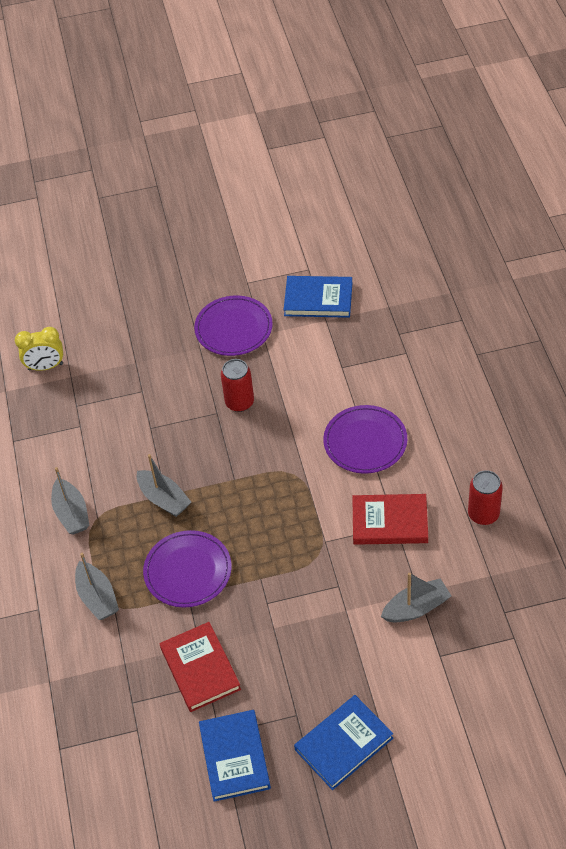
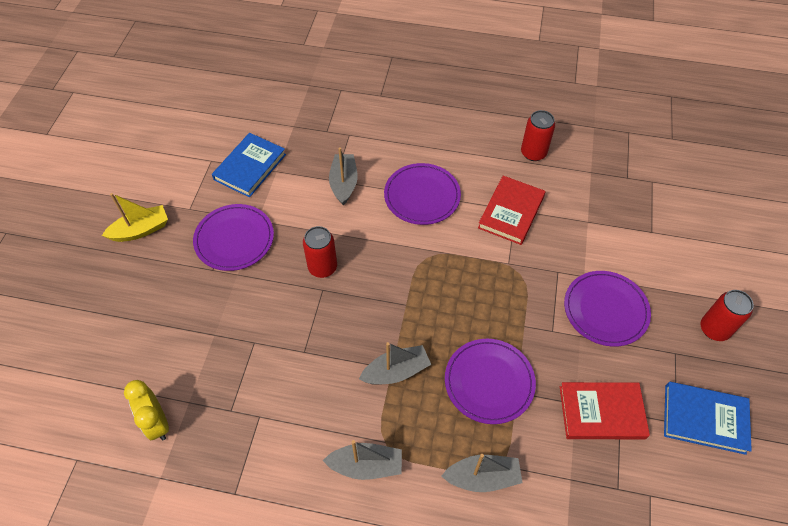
camera: 70 degrees left, 5 degrees up
yellow clock [15,327,63,371] -> yellow clock turned 135 degrees clockwise [124,380,169,441]
blue book [294,695,393,790] -> red can [700,290,754,341]
grey boat [381,573,451,623] -> grey boat moved to [329,148,358,205]
none -> yellow boat [102,193,168,242]
none -> purple plate [564,271,651,347]

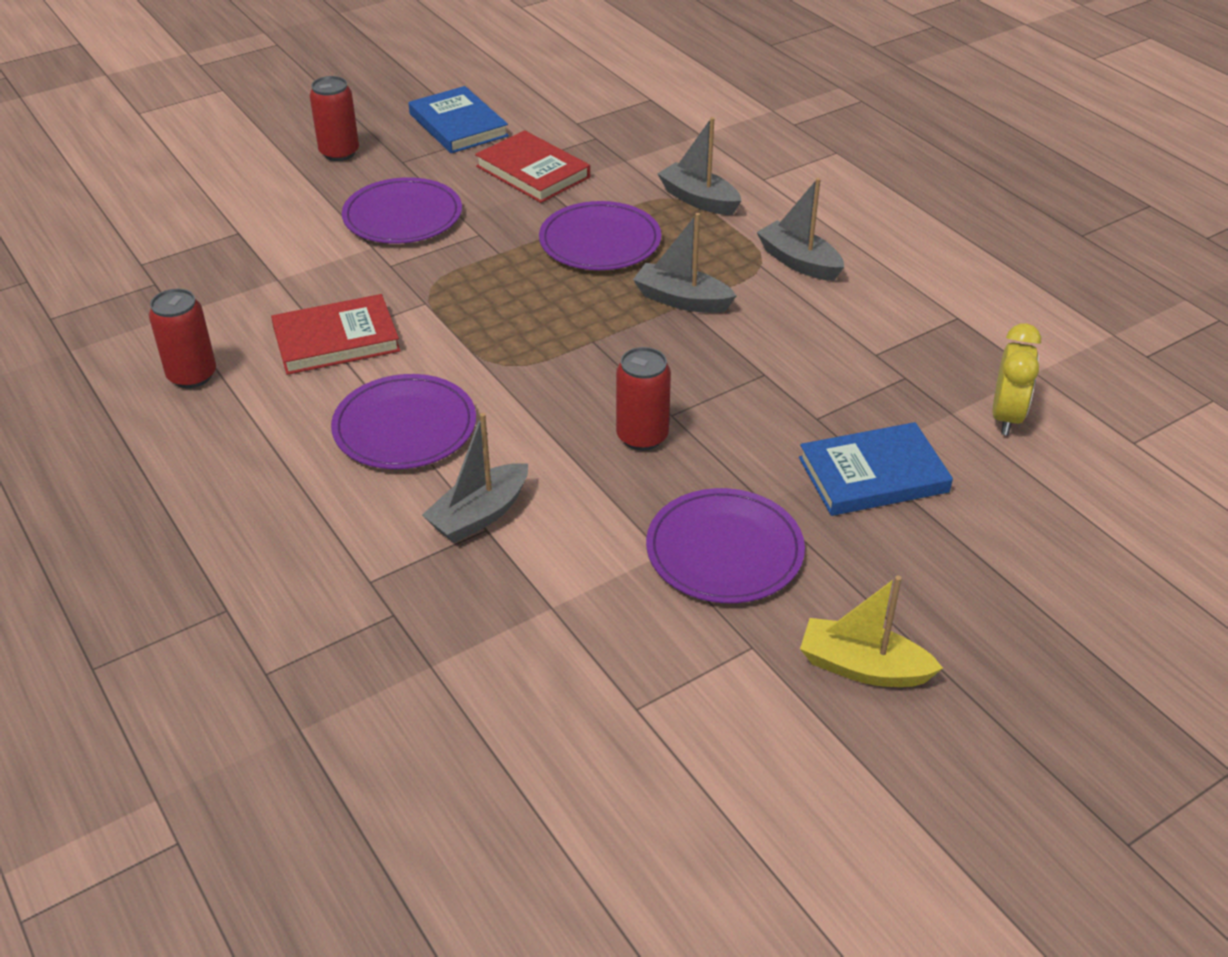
camera: 135 degrees left, 15 degrees down
blue book [212,133,286,198] -> blue book moved to [799,422,953,516]

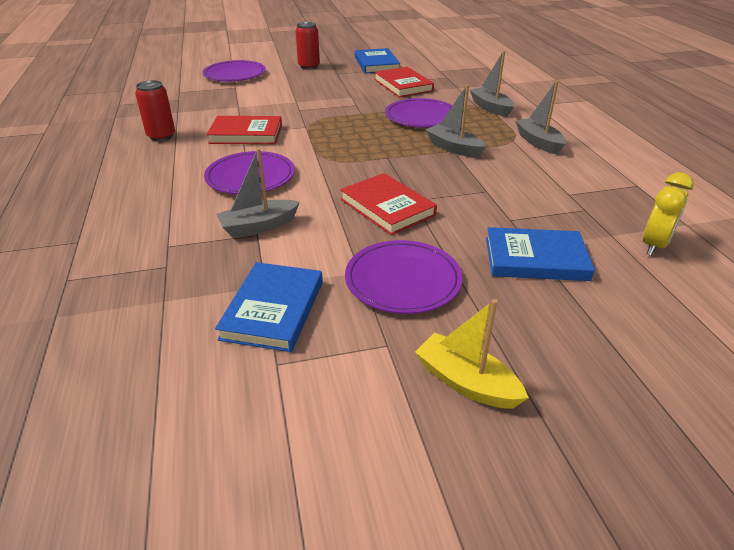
camera: 20 degrees right, 5 degrees down
purple plate [342,177,462,244] -> purple plate moved to [203,60,266,81]
red can [616,347,671,450] -> red book [340,173,437,235]
none -> blue book [215,262,323,352]

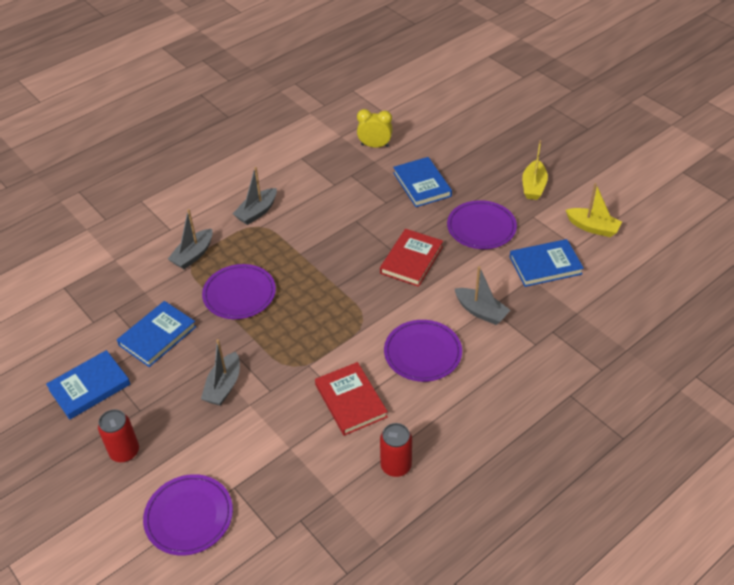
camera: 115 degrees left, 10 degrees up
red book [374,67,434,97] -> blue book [117,301,196,367]
grey boat [426,85,486,158] -> grey boat moved to [201,339,240,406]
none -> yellow boat [566,183,622,237]

